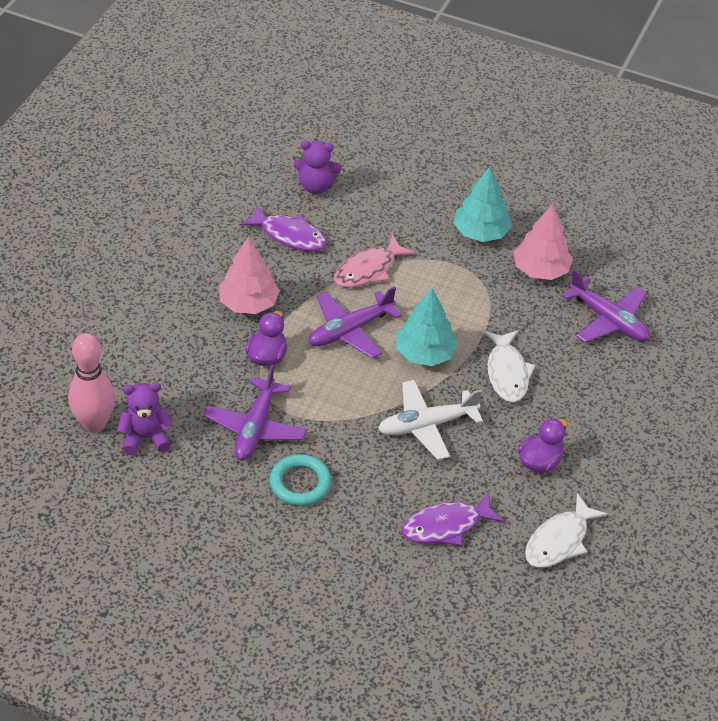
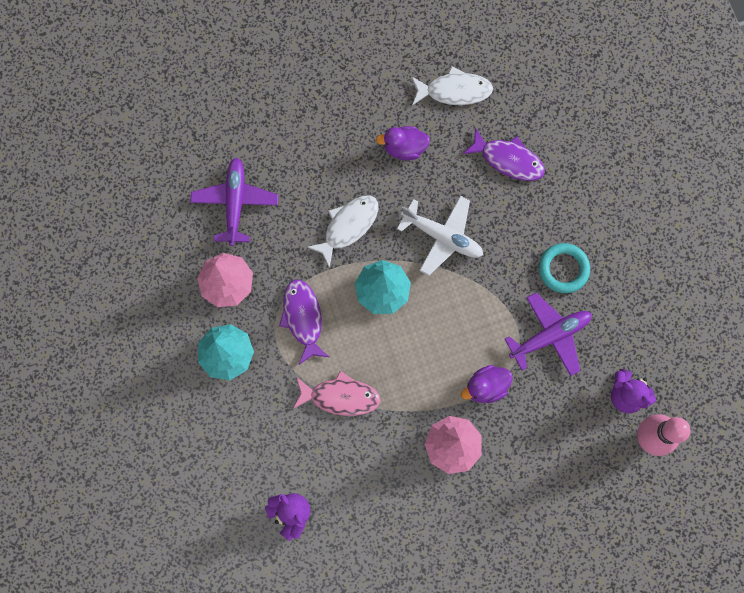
camera: 130 degrees left, 30 degrees up
purple fish [240,205,327,251] -> purple fish moved to [279,279,329,365]
purple plane [309,286,402,359] -> none

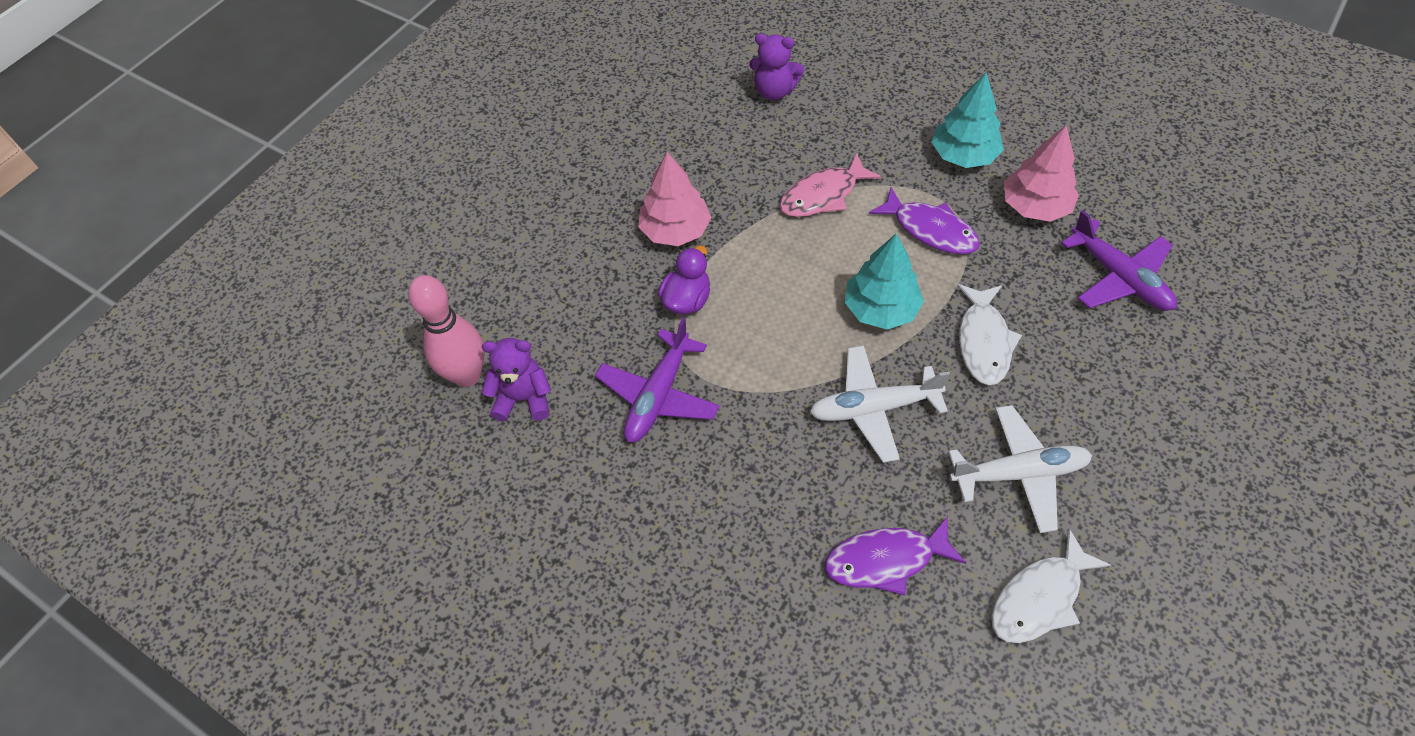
camera: 145 degrees right, 20 degrees down
purple duck [376,126,430,160] -> white plane [948,405,1092,533]
turquoise ring [539,243,590,293] -> none

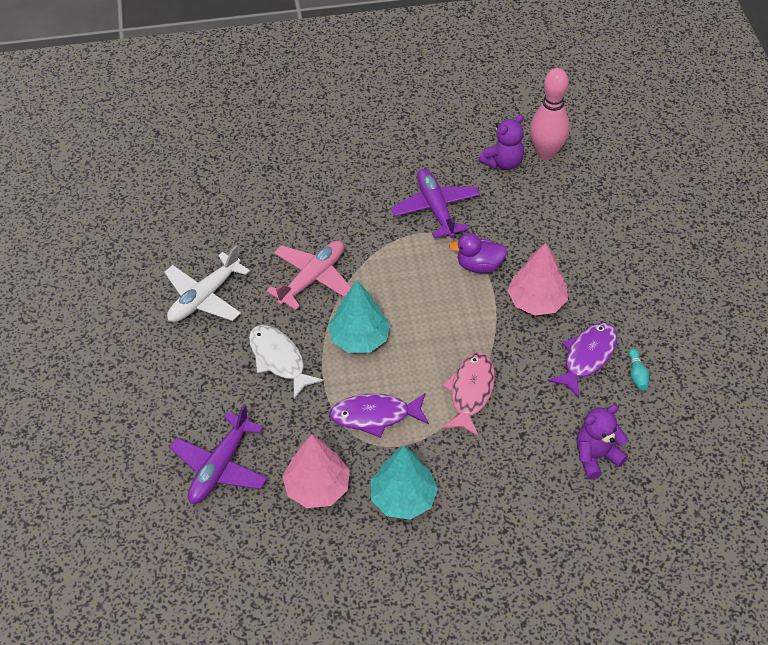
camera: 135 degrees right, 5 degrees down
purple duck [658,246,710,315] -> purple duck turned 105 degrees clockwise [449,233,507,273]
white plane [810,346,950,463] -> pink plane [267,241,351,310]
purple fish [825,516,966,595] -> purple fish moved to [548,323,617,398]
white fish [991,529,1111,643] -> none
purple plane [1061,210,1177,311] -> purple plane turned 75 degrees counterclockwise [169,404,268,504]
none -> turquoise bowling pin [628,348,649,391]

